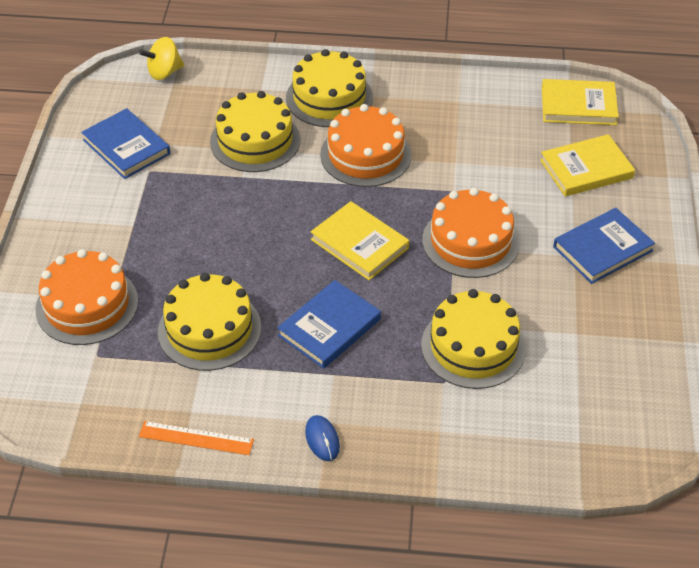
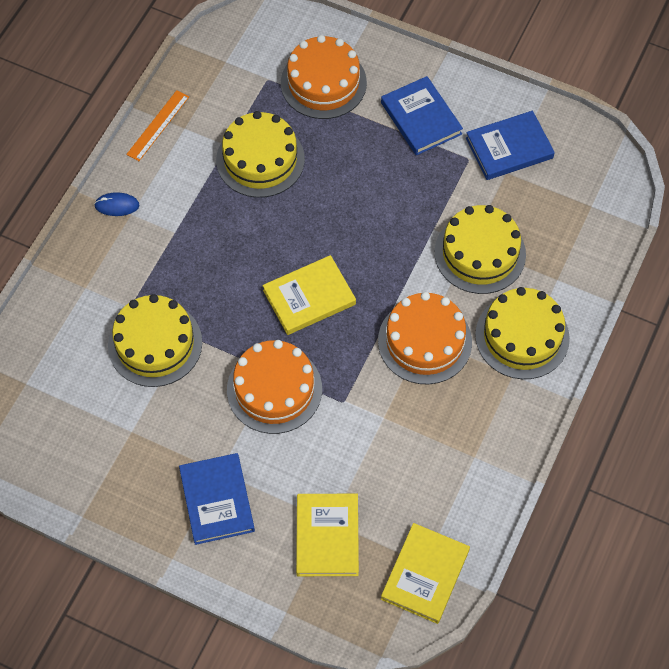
camera: 110 degrees right, 15 degrees up
yellow spinning top [139,37,184,80] -> none
blue book [277,280,381,369] -> blue book moved to [381,76,463,155]

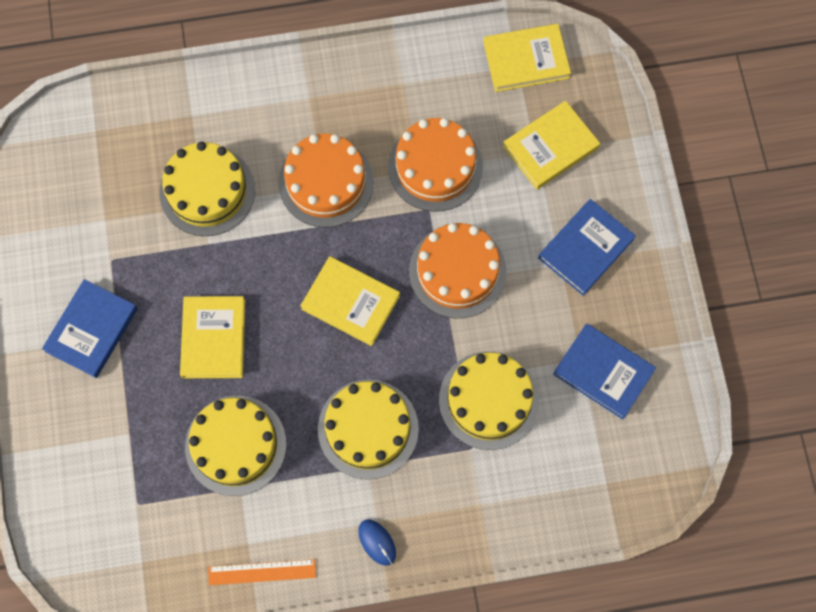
camera: 125 degrees left, 10 degrees up
orange cake [281,35,367,119] -> orange cake moved to [388,118,483,212]
blue book [466,111,555,180] -> blue book moved to [553,323,656,419]
yellow cake [475,287,570,379] -> yellow cake moved to [318,379,419,479]
none -> yellow book [180,296,245,378]

